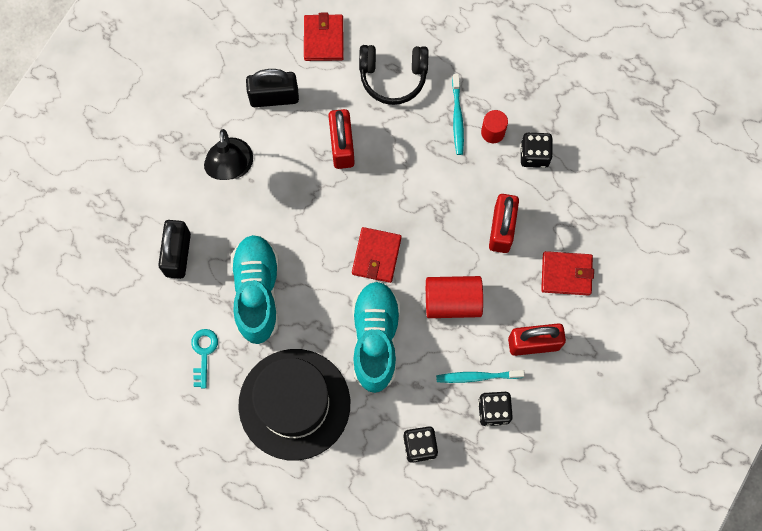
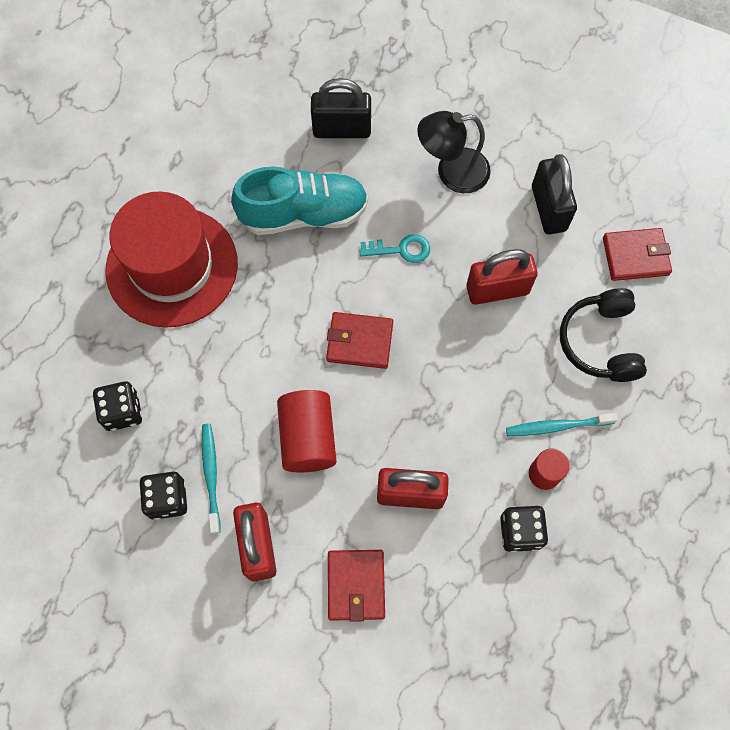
camera: 85 degrees right, 5 degrees down
turquoise key [191,329,218,388] -> turquoise key moved to [359,234,430,263]
black hat [238,349,350,461] -> red hat [106,191,238,328]
turquoise shoe [352,281,400,393] -> none

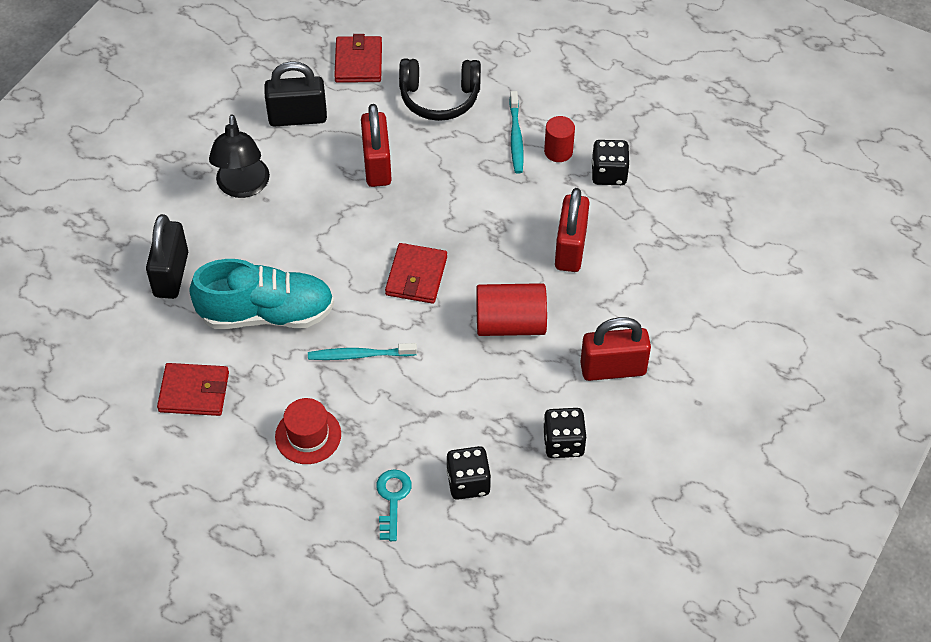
camera: 85 degrees left, 15 degrees down
red hat [106,191,238,328] -> red hat [275,398,341,464], size x0.46
turquoise toothbrush [202,424,220,534] -> turquoise toothbrush moved to [308,343,417,360]
turquoise shoe [231,166,368,235] -> turquoise shoe turned 90 degrees clockwise [189,259,334,329]
red wallet [328,550,385,622] -> red wallet moved to [157,363,229,416]
turquoise key [359,234,430,263] -> turquoise key moved to [376,469,412,541]

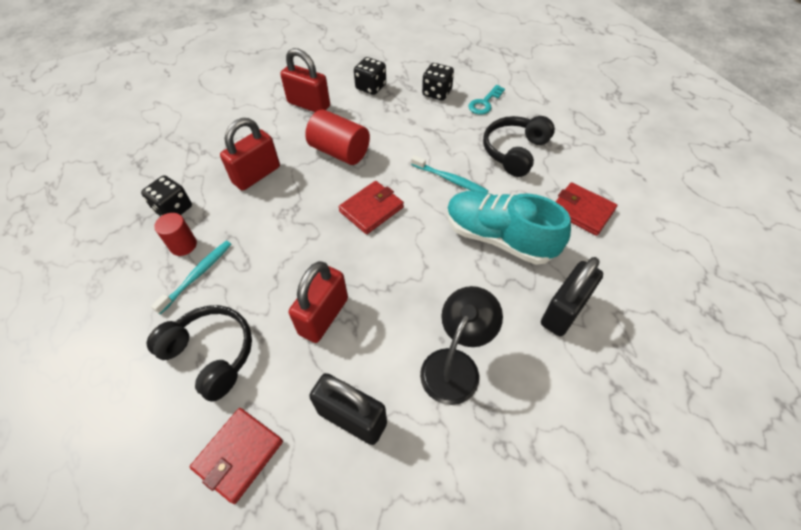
camera: 145 degrees left, 0 degrees up
red hat [275,398,341,464] -> black headphones [483,116,555,177]

